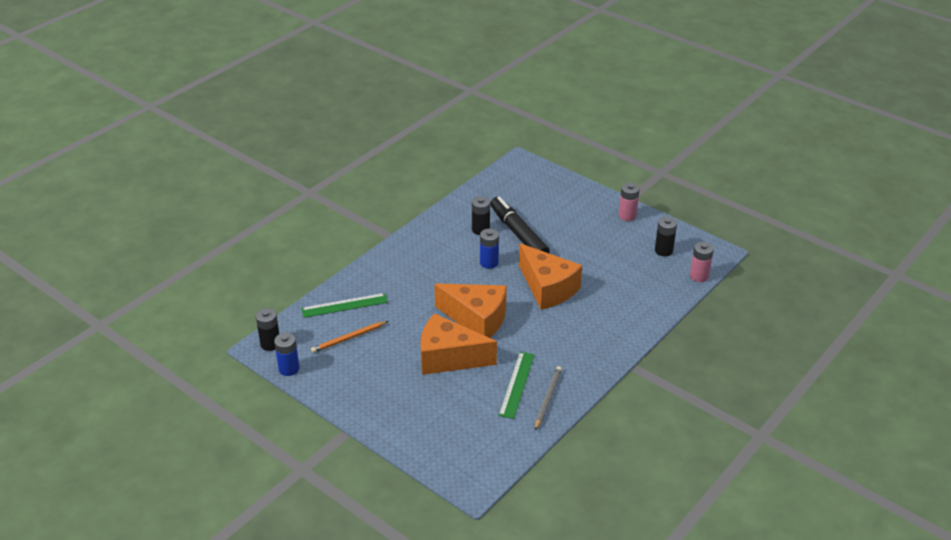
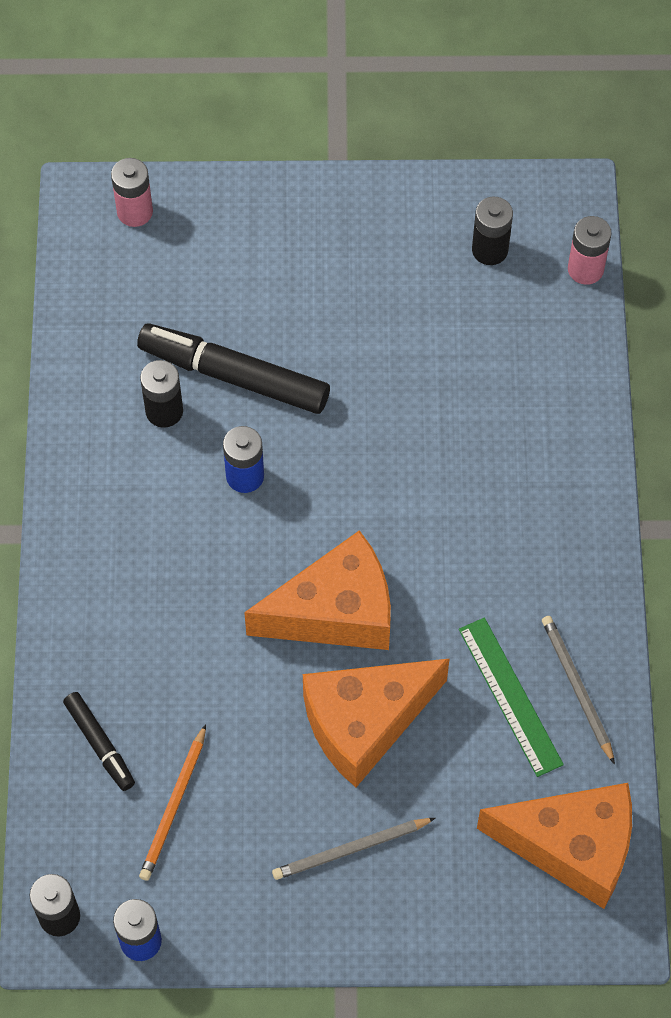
camera: 40 degrees left, 25 degrees up
green ruler [301,293,388,318] -> black marker [63,692,135,791]
orange cheese [519,244,582,310] -> orange cheese moved to [477,783,632,909]
pink battery [619,183,640,221] -> pink battery moved to [111,158,153,227]
none -> grey pencil [272,818,435,880]

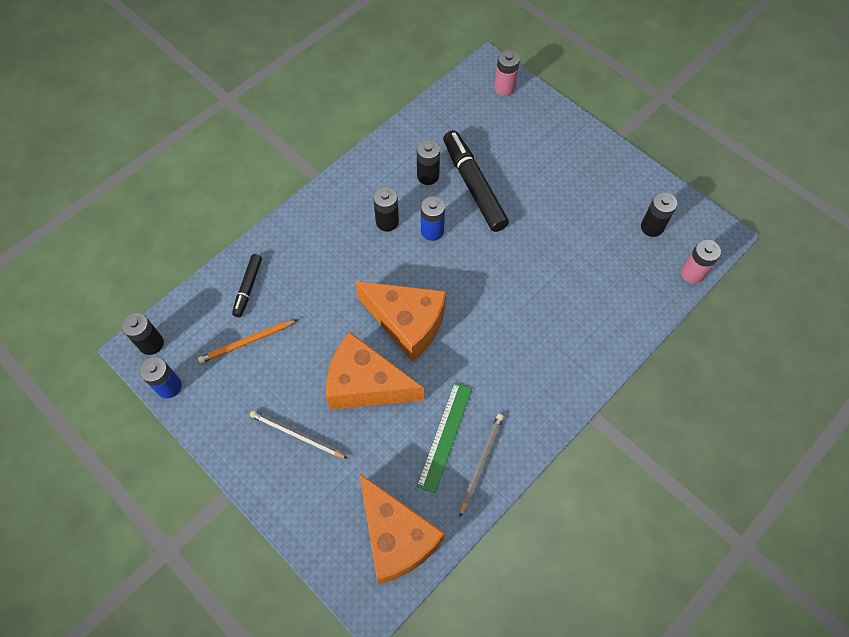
camera: 45 degrees right, 0 degrees up
none -> black battery [373,187,399,232]

